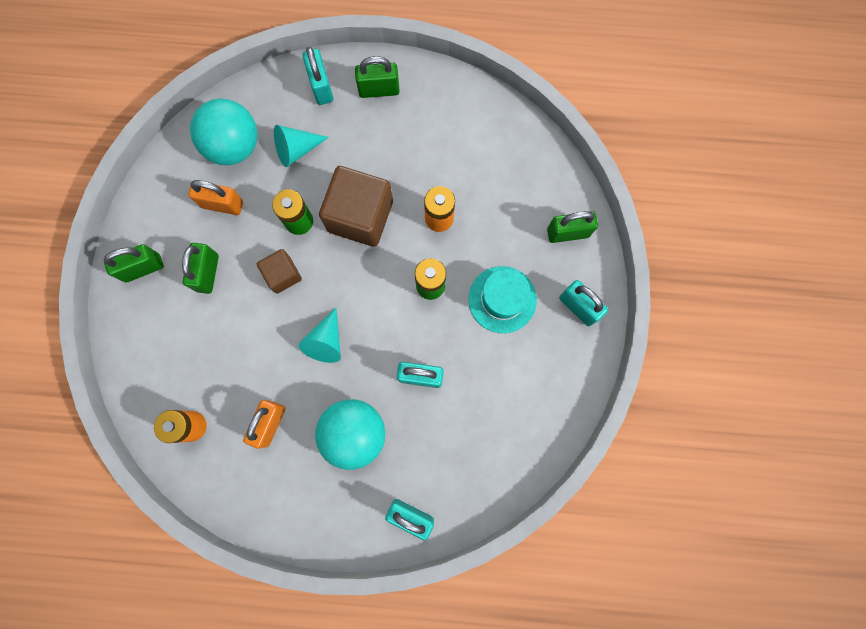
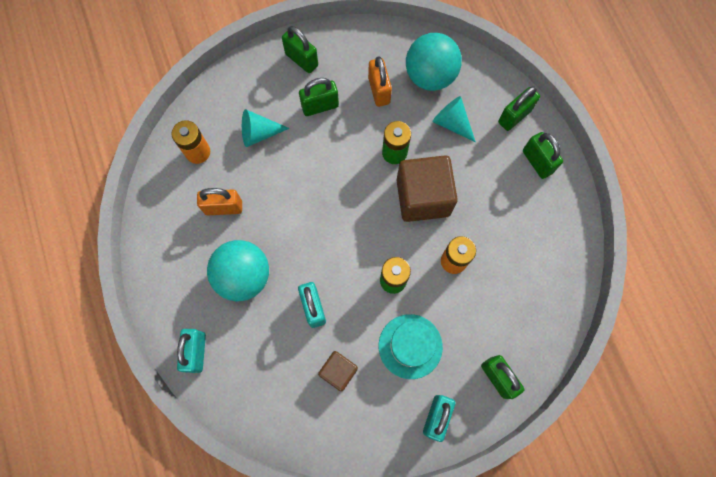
camera: 65 degrees right, 5 degrees down
brown cube [257,249,302,294] -> brown cube moved to [318,351,358,391]
turquoise cone [298,308,341,363] -> turquoise cone moved to [242,109,290,147]
turquoise padlock [302,47,333,105] -> green padlock [498,86,540,131]

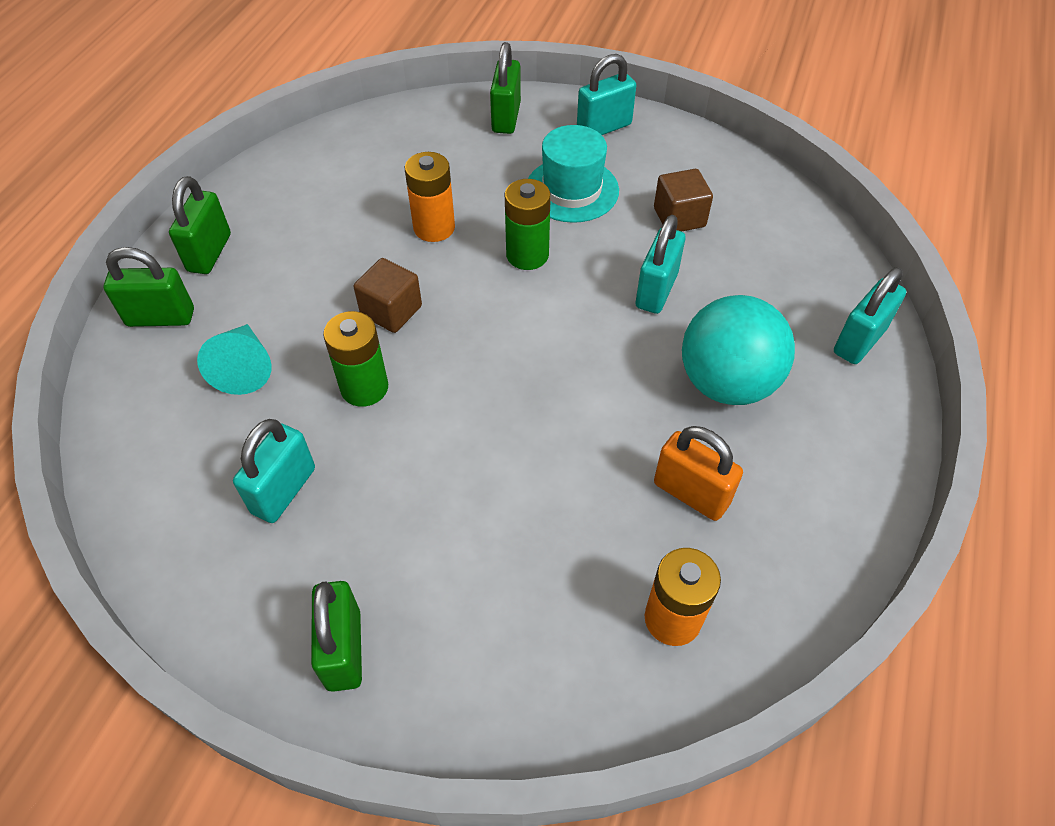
camera: 140 degrees left, 20 degrees down
turquoise cone [242,109,290,147] -> none
green padlock [299,78,339,116] -> none
orange padlock [368,56,392,107] -> turquoise padlock [233,419,315,523]
brown cube [396,155,458,222] -> brown cube [353,258,422,333], size x0.55
turquoise ball [406,33,462,91] -> none

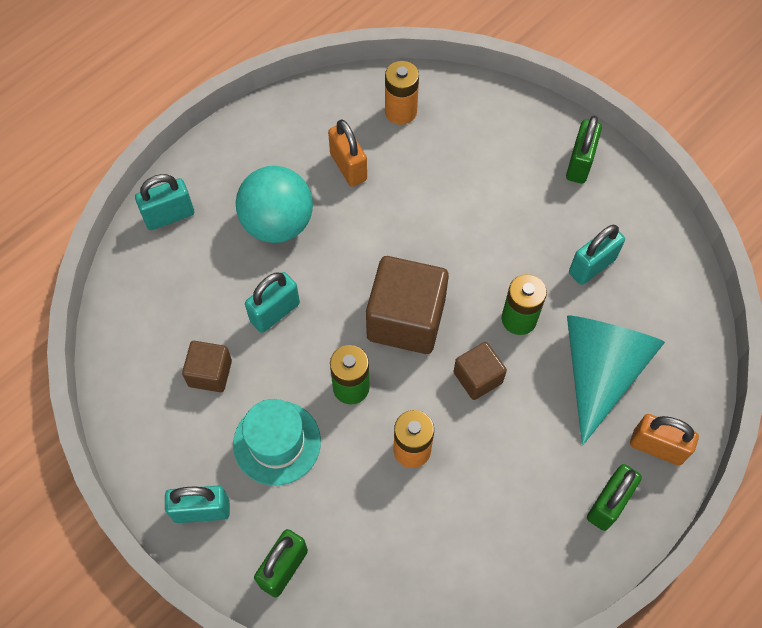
camera: 155 degrees left, 10 degrees up
green padlock [104,247,194,327] -> orange padlock [630,414,699,465]
turquoise cone [197,324,272,395] -> turquoise cone [567,315,665,445], size x1.83
none -> brown cube [366,256,449,354]

